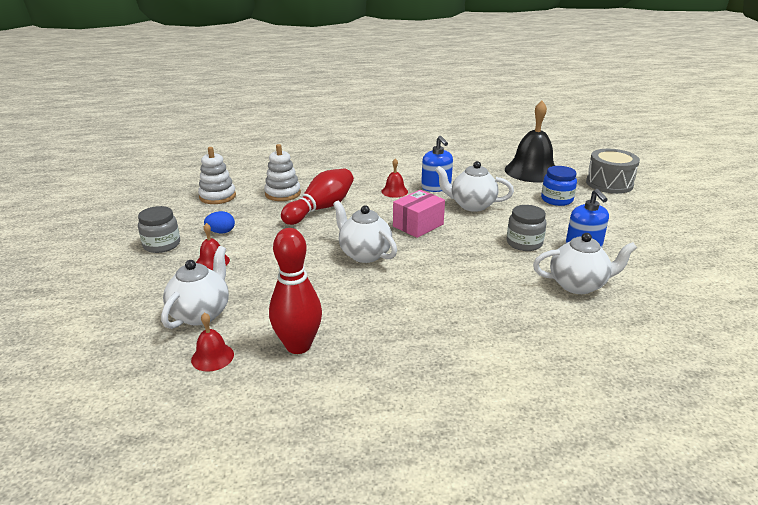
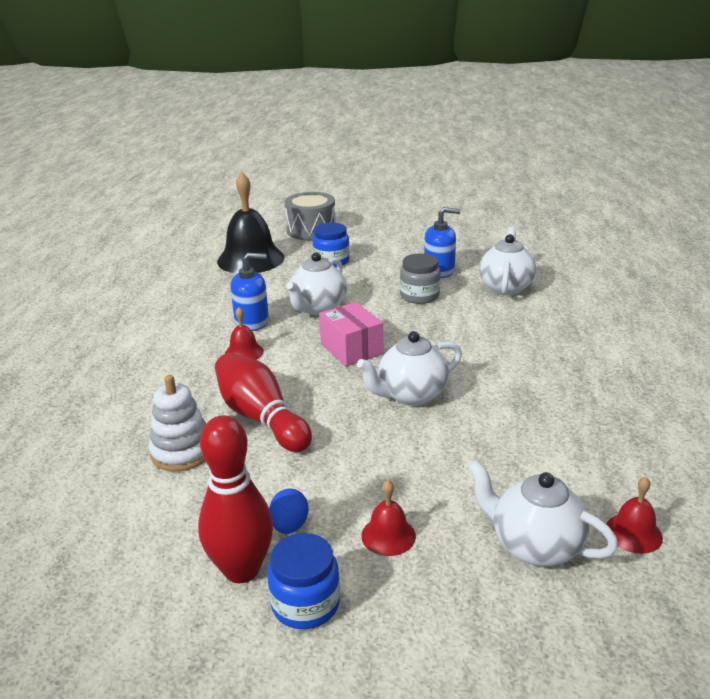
camera: 75 degrees left, 0 degrees up
grey jar [138,206,180,253] -> blue jar [267,533,340,629]
white stacking toy [198,147,236,204] -> none
red bowling pin [269,228,322,354] -> red bowling pin moved to [198,415,273,583]

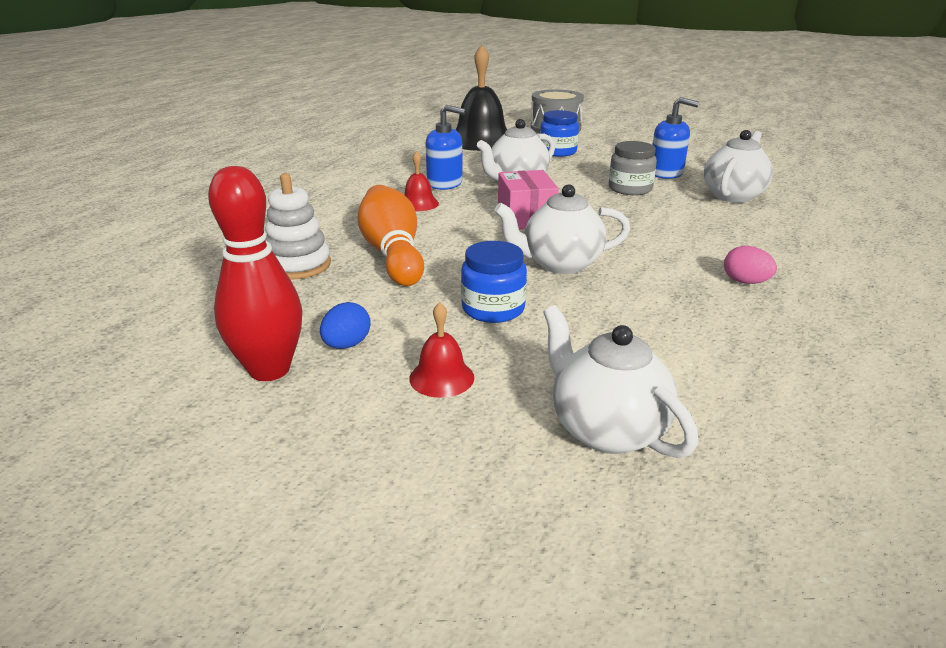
camera: 20 degrees right, 0 degrees up
red bowling pin [215,353,312,452] -> orange bowling pin [358,185,424,286]
blue jar [267,533,340,629] -> blue jar moved to [461,241,527,323]
red bell [606,477,663,554] -> none
none -> pink egg [724,246,777,284]

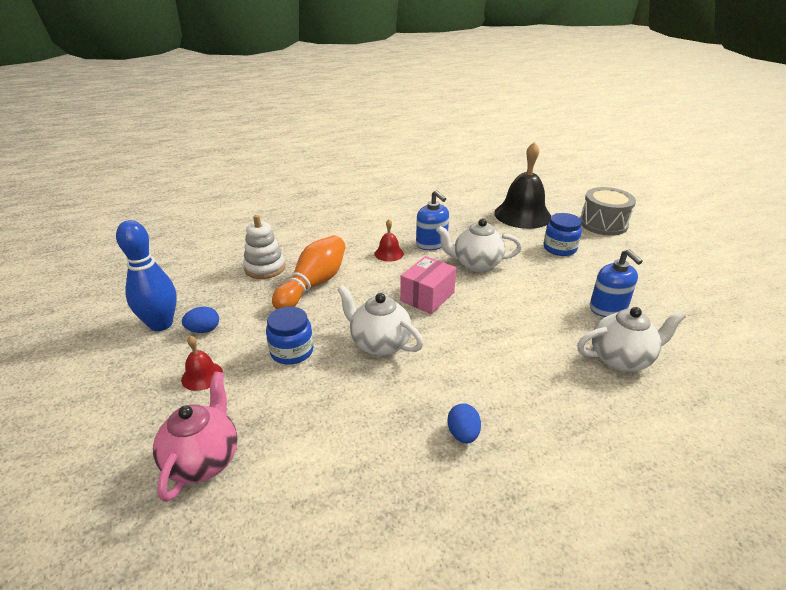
camera: 45 degrees right, 5 degrees up
red bowling pin [208,166,303,381] -> blue bowling pin [116,220,177,331]
white teapot [543,305,698,458] -> pink teapot [153,372,237,502]
grey jar [609,141,657,195] -> none
pink egg [724,246,777,284] -> blue egg [447,403,481,443]

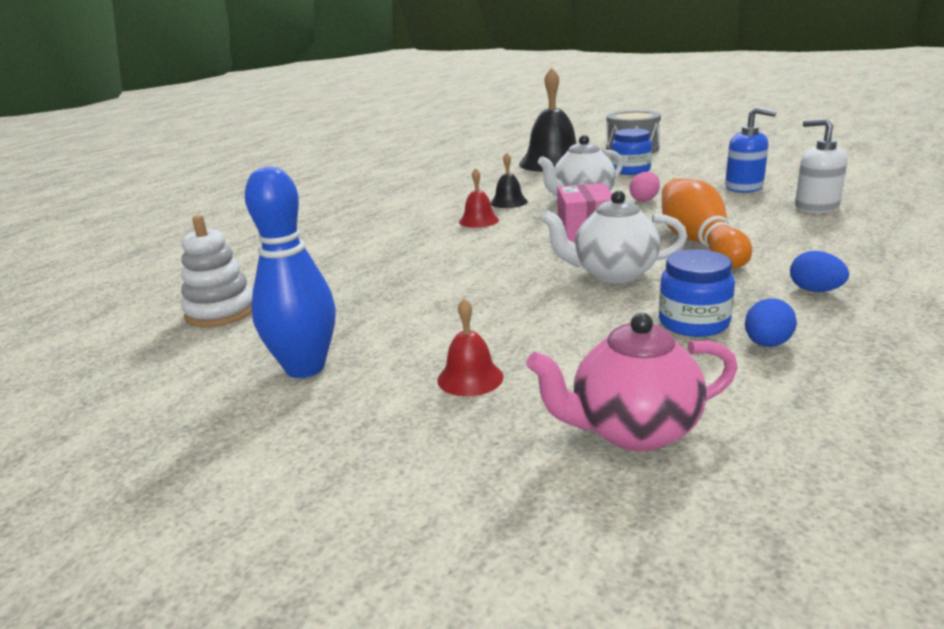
camera: 35 degrees left, 10 degrees down
pink teapot [153,372,237,502] -> pink teapot turned 75 degrees counterclockwise [526,313,738,452]
blue egg [182,307,219,333] -> blue egg moved to [745,298,797,347]
white stacking toy [243,215,285,279] -> white stacking toy moved to [181,215,253,327]
blue jar [266,306,314,365] -> blue jar moved to [659,249,735,337]
orange bowling pin [272,235,346,309] -> orange bowling pin moved to [662,179,752,268]
blue soap dispenser [416,190,449,250] -> black bell [490,153,528,208]
white teapot [577,307,686,372] -> white soap dispenser [795,118,847,214]
none -> pink egg [629,172,660,202]

